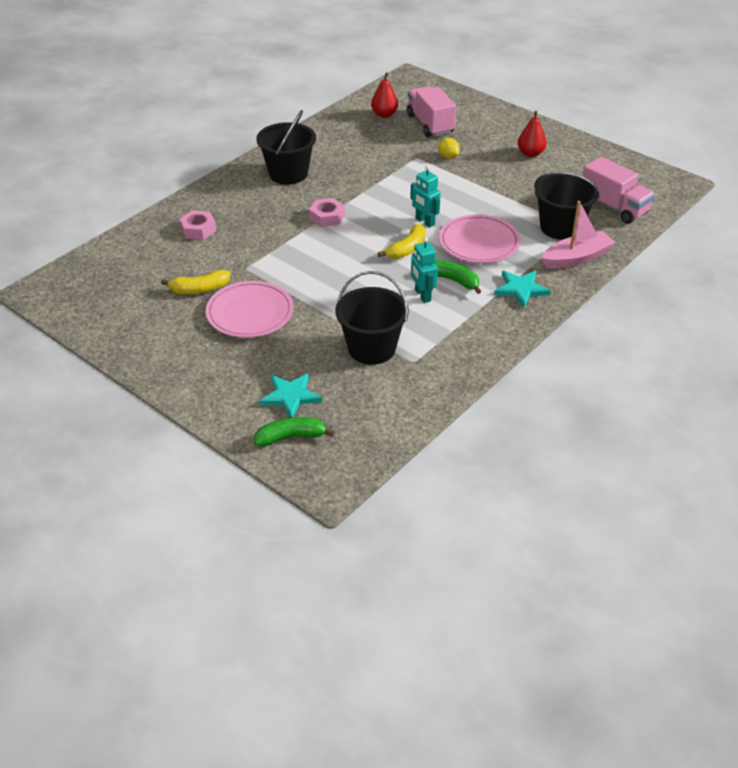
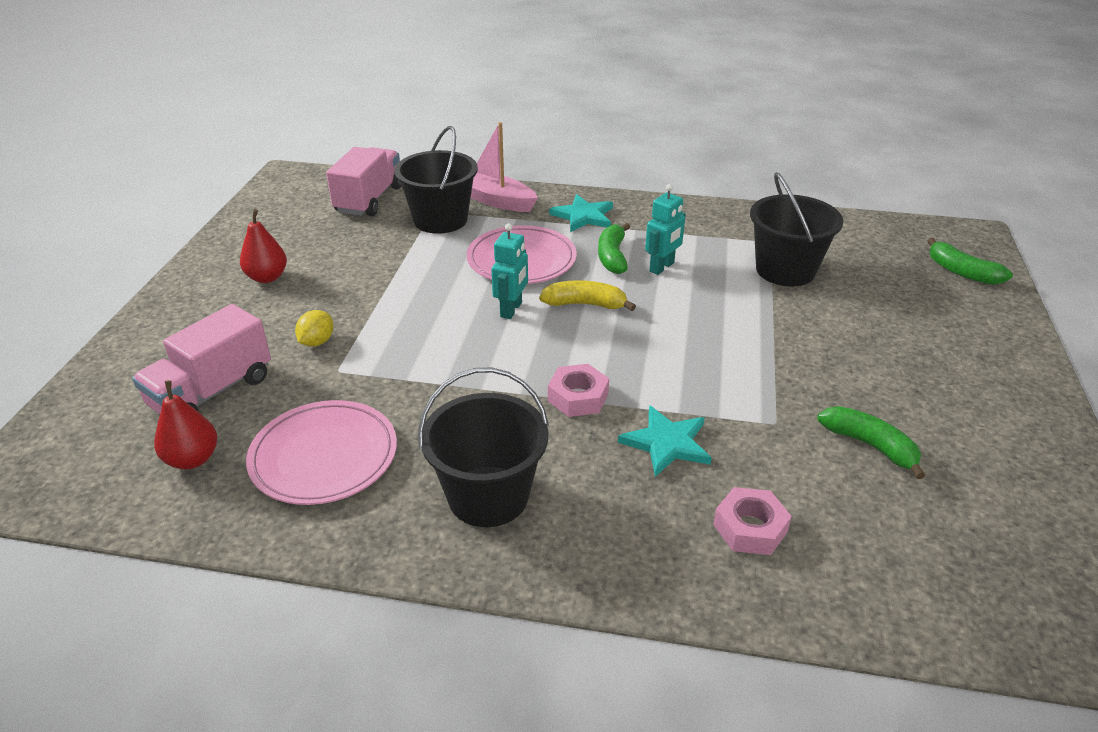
camera: 120 degrees left, 5 degrees down
yellow banana [161,270,230,294] -> green banana [817,406,925,479]
pink plate [206,281,294,338] -> pink plate moved to [246,400,397,505]
turquoise star [259,373,322,418] -> turquoise star moved to [618,405,712,477]

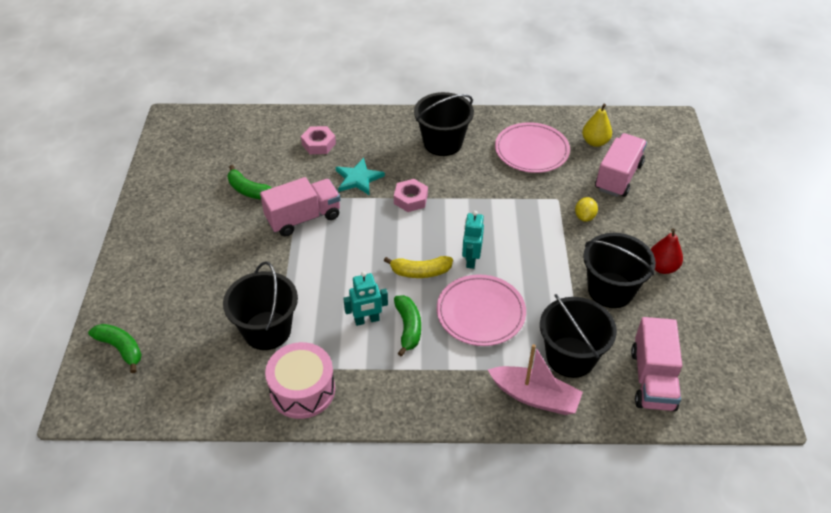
camera: 170 degrees right, 10 degrees up
red pear [154,380,217,469] -> yellow pear [582,104,612,147]
turquoise star [549,194,613,232] -> none
turquoise robot [645,184,686,275] -> turquoise robot turned 135 degrees counterclockwise [343,271,388,326]
none -> pink truck [260,177,341,237]
none -> pink drum [265,342,335,419]
none -> black bucket [583,233,656,308]

